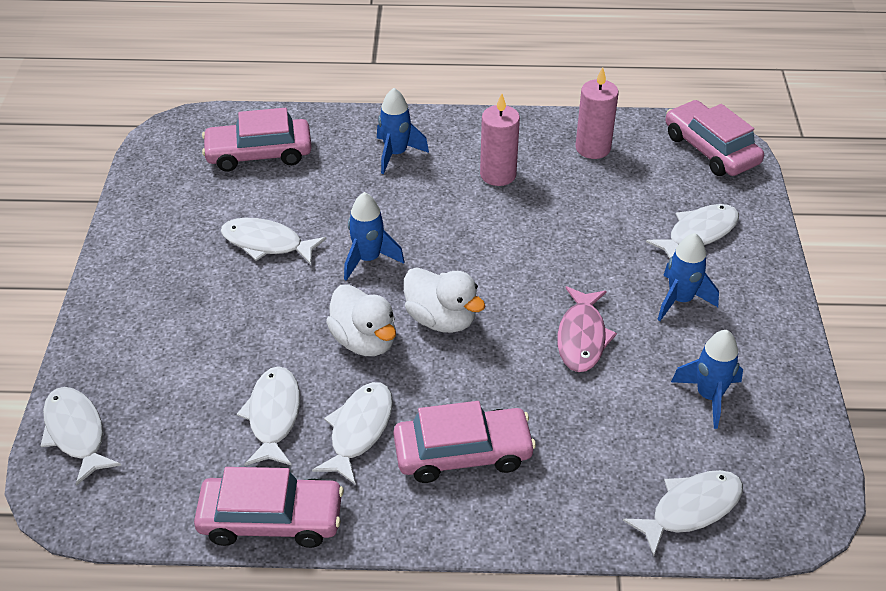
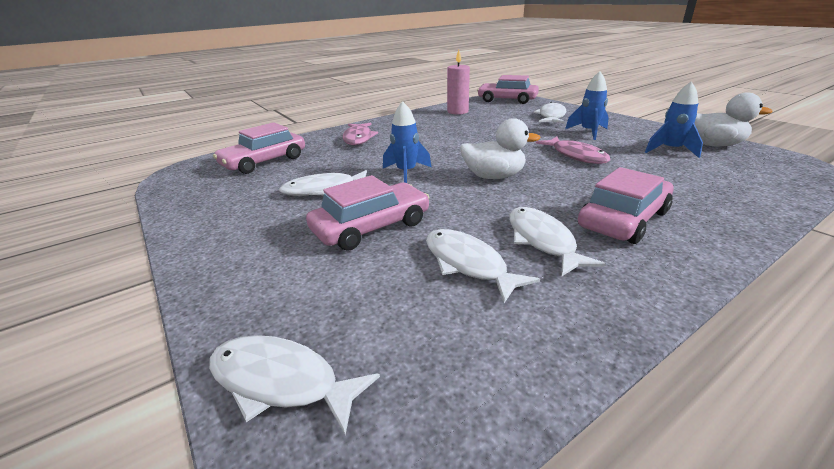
camera: 35 degrees left, 15 degrees down
pink car [194,467,344,548] -> pink car moved to [306,175,430,250]
white duck [326,284,396,356] -> white duck moved to [694,93,773,147]
blue rocket [377,88,429,174] -> pink fish [343,122,378,145]
pink candle [480,93,520,186] -> none
white fish [623,470,743,556] -> none

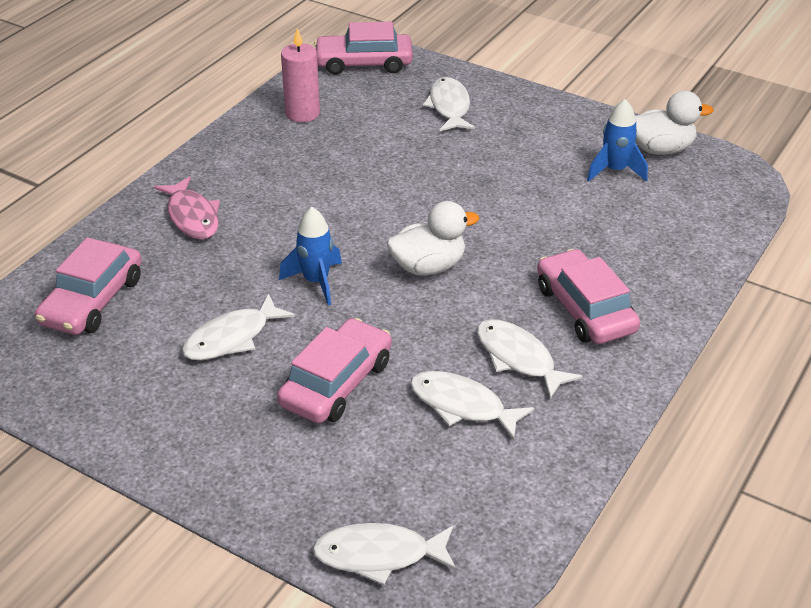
camera: 25 degrees left, 10 degrees up
pink fish [536,137,611,164] -> none
blue rocket [565,71,609,140] -> none
pink car [578,167,673,244] -> pink car turned 45 degrees counterclockwise [537,249,640,344]

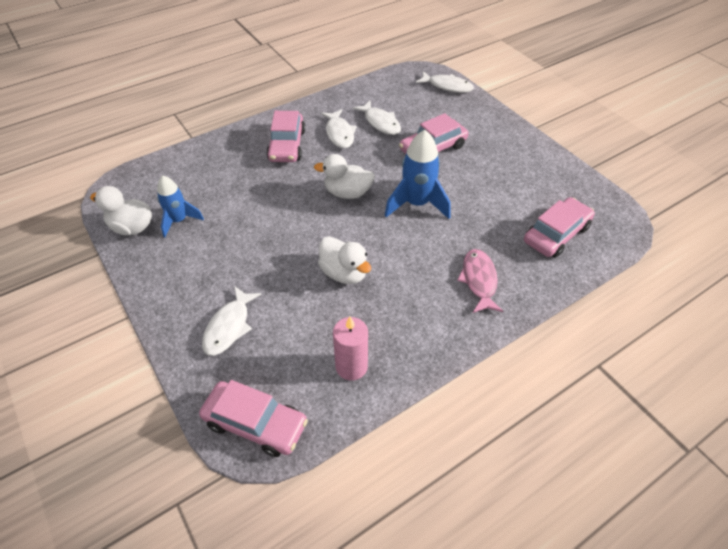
camera: 155 degrees left, 10 degrees up
white fish [182,293,295,360] -> none
blue rocket [279,207,342,305] -> blue rocket [385,130,451,219], size x1.55
none -> white duck [318,236,371,284]

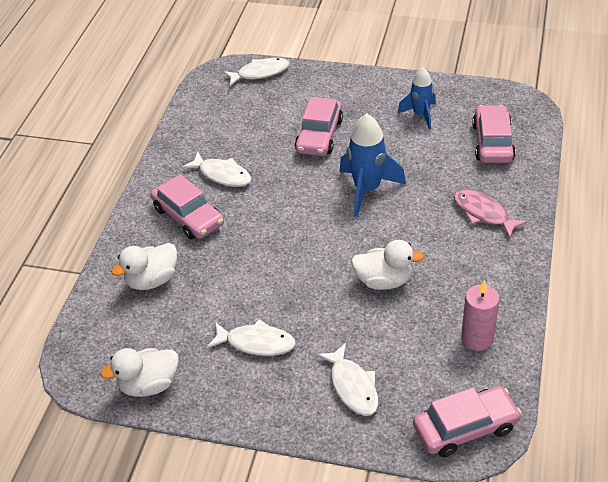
camera: 40 degrees left, 5 degrees down
blue rocket [157,175,204,238] -> blue rocket moved to [397,68,436,130]
white duck [314,154,375,199] -> white duck moved to [111,243,177,290]
white fish [353,101,401,135] -> white fish moved to [207,320,296,356]

